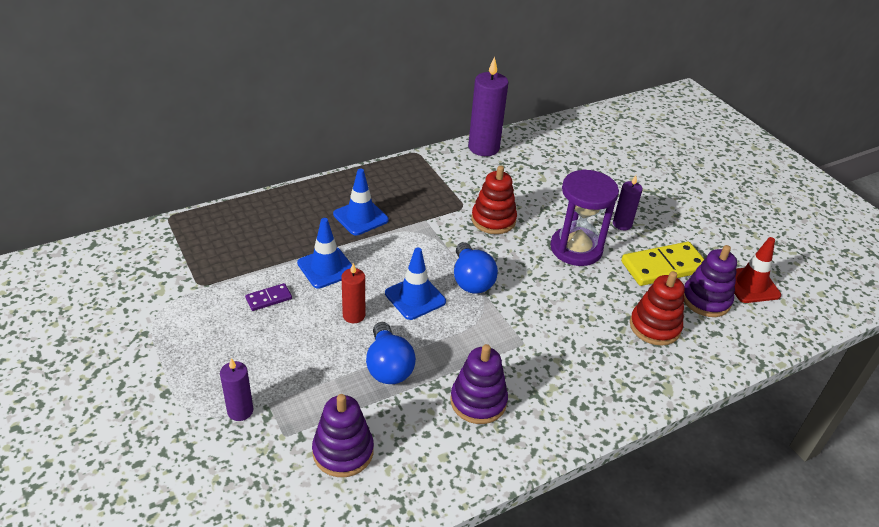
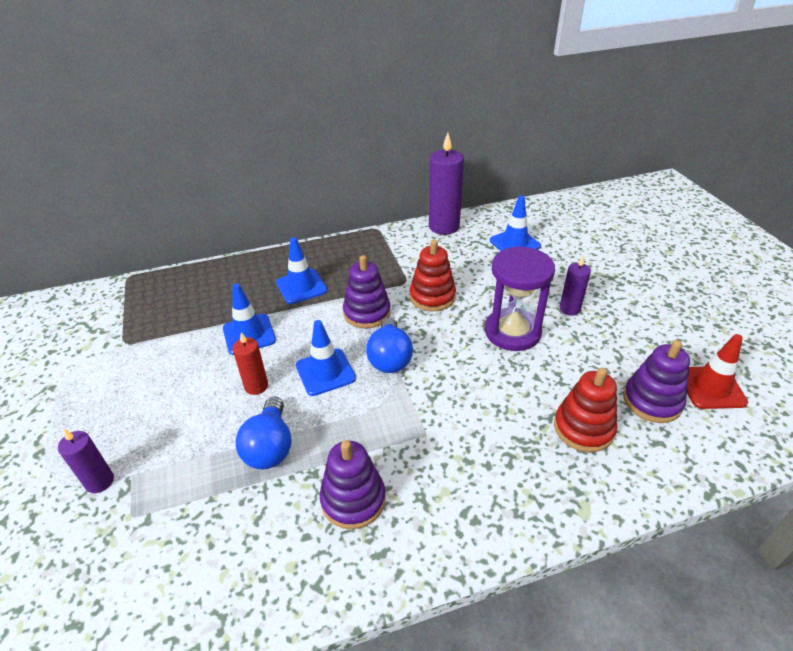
camera: 15 degrees right, 0 degrees up
purple domino [245,283,292,311] -> none
purple stacking toy [312,394,374,477] -> purple stacking toy moved to [343,255,391,329]
yellow domino [621,242,704,286] -> none
none -> blue traffic cone [490,195,541,251]

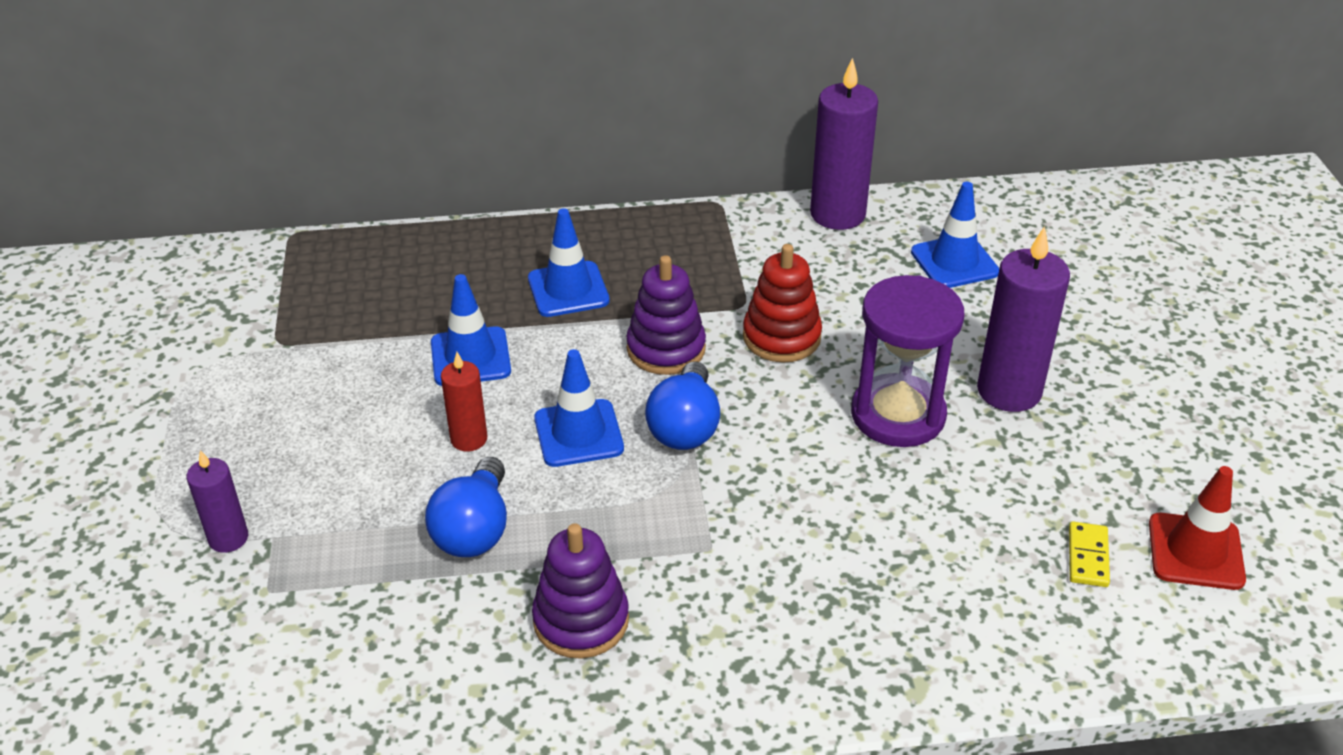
camera: 10 degrees right, 0 degrees up
red stacking toy [554,368,617,452] -> none
purple candle [559,256,591,316] -> purple candle [977,226,1070,412], size x1.80
purple stacking toy [623,340,690,423] -> yellow domino [1069,521,1110,587]

